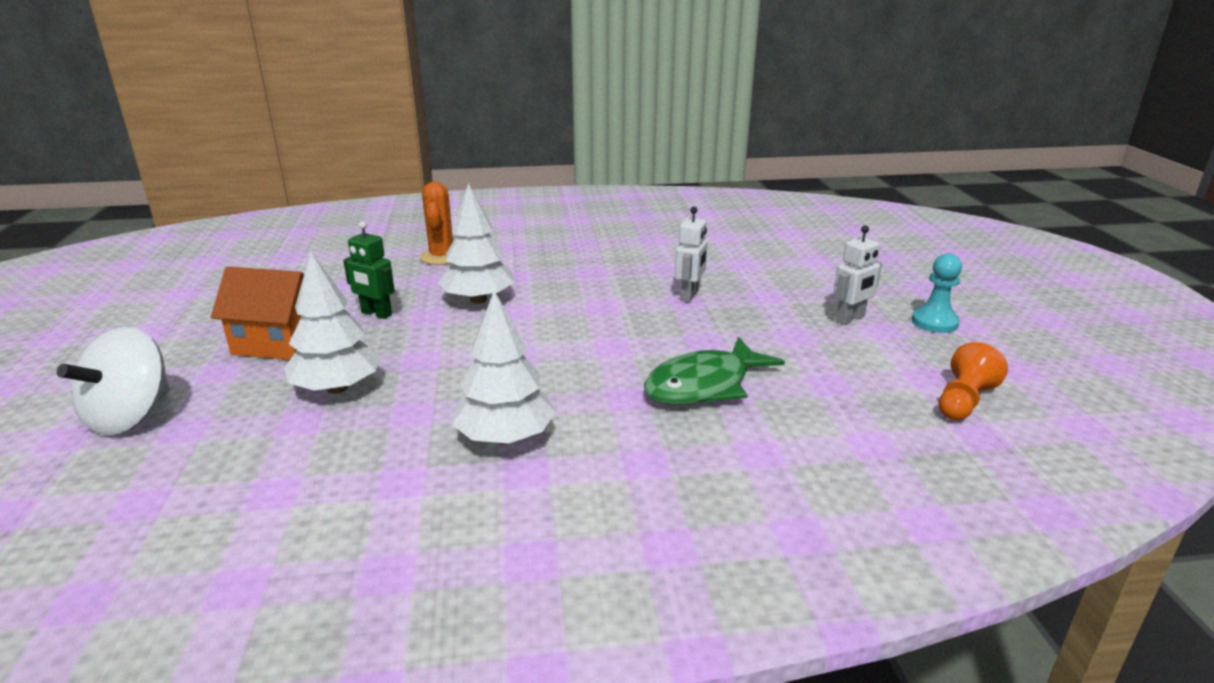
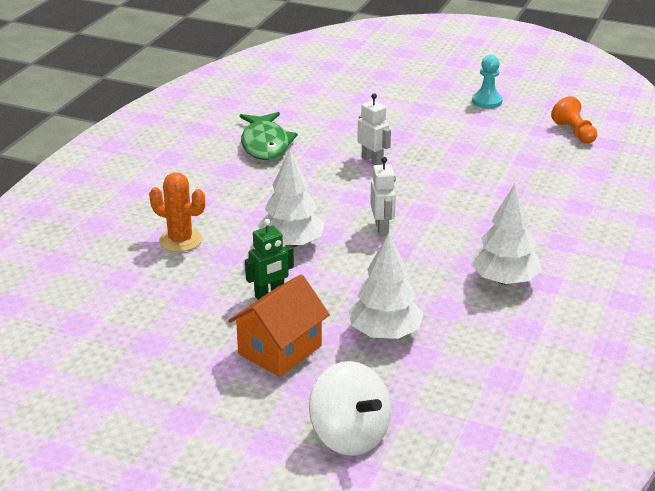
camera: 60 degrees left, 5 degrees up
green fish [644,337,785,405] -> green fish moved to [240,112,298,160]
white robot [833,225,882,325] -> white robot moved to [370,157,396,236]

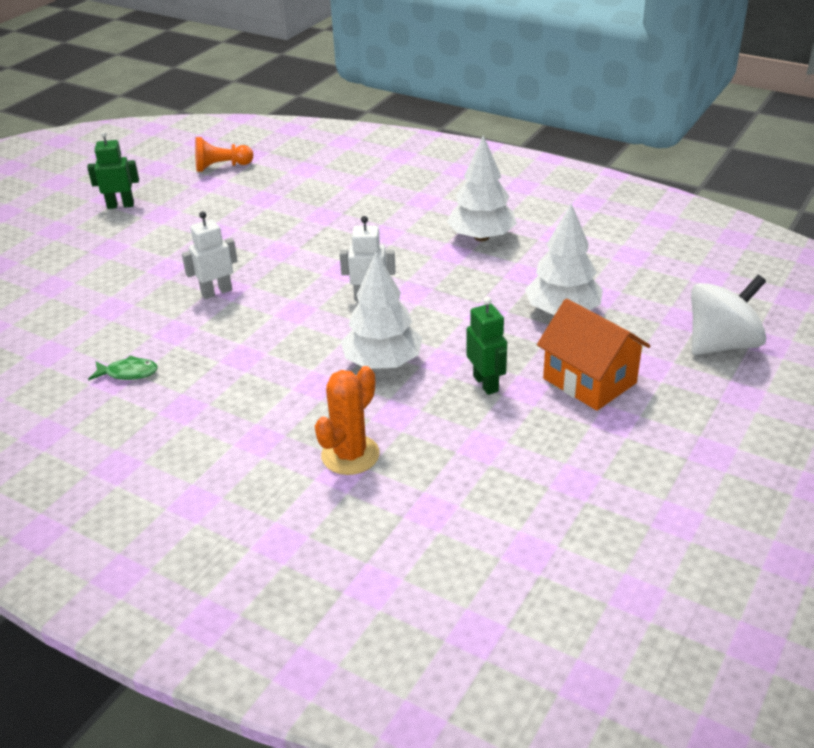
camera: 80 degrees left, 5 degrees up
green fish [240,112,298,160] -> green fish [88,355,158,380], size x0.49
turquoise pawn [472,55,503,109] -> green robot [87,131,139,209]

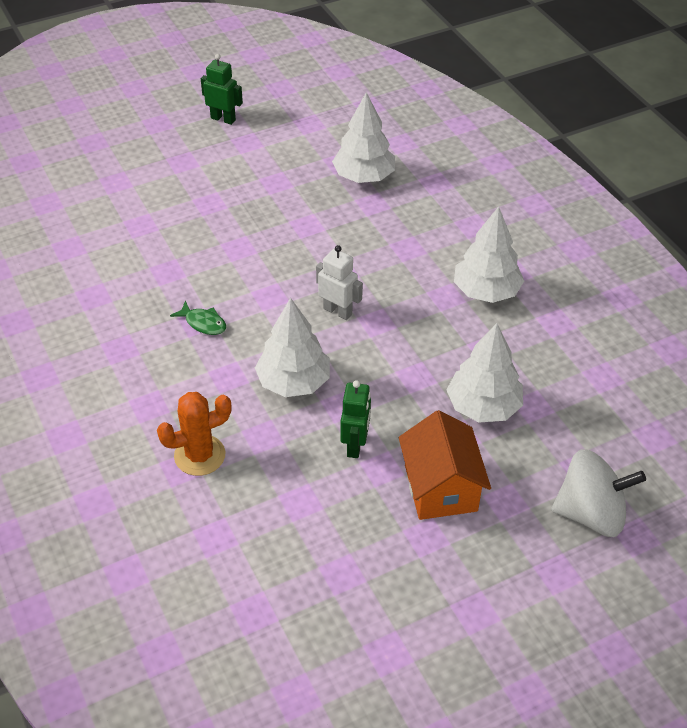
camera: 30 degrees right, 10 degrees up
green fish [88,355,158,380] -> green fish moved to [170,300,226,335]
white robot [182,211,237,299] -> none
orange pawn [195,137,253,172] -> none
none -> white tree [332,92,395,183]

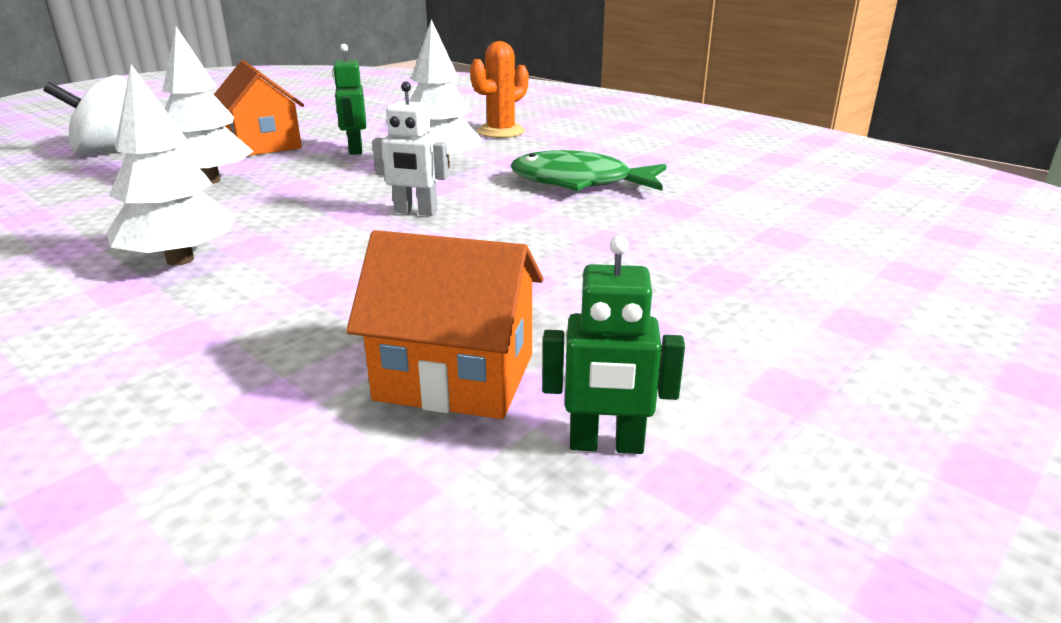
camera: 160 degrees right, 20 degrees down
green fish [170,300,226,335] -> green fish [511,150,667,191], size x2.05
green robot [201,54,243,125] -> green robot moved to [542,236,685,454]
white tree [332,92,395,183] -> orange house [346,230,543,419]

